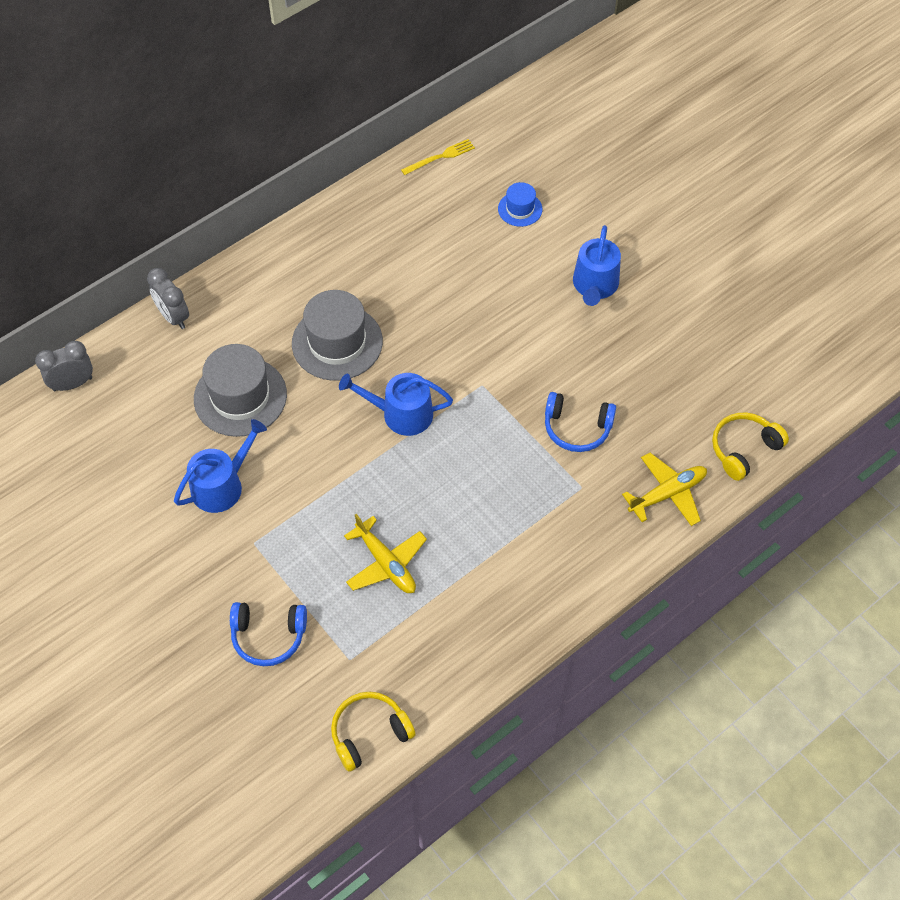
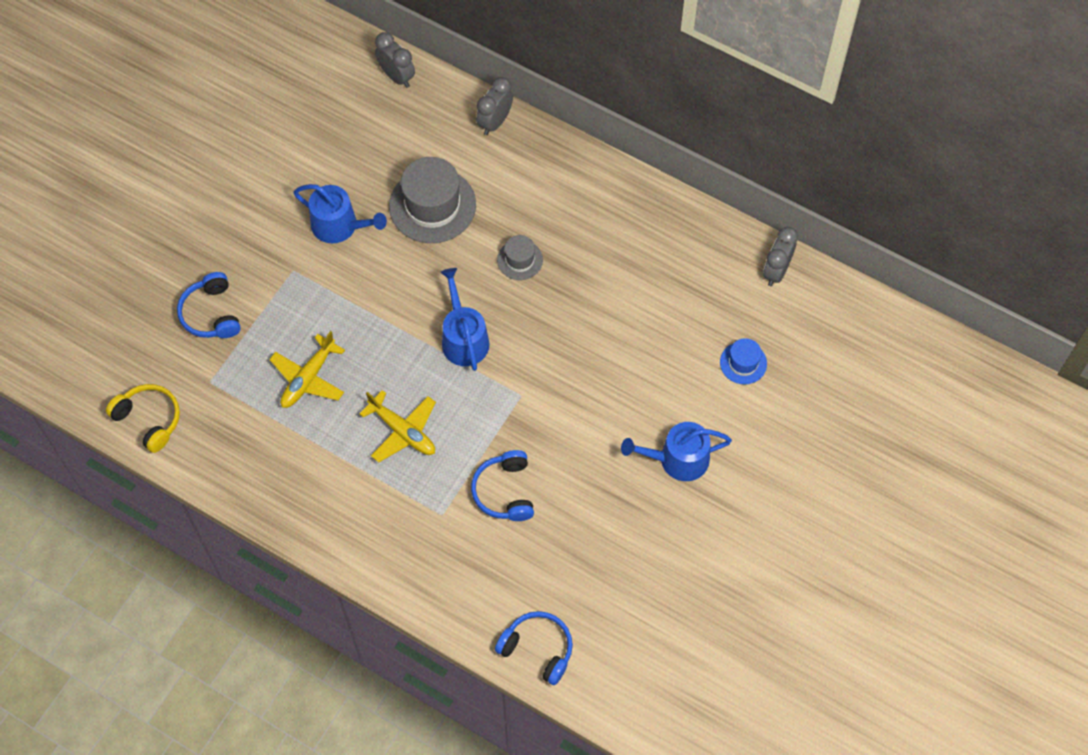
camera: 70 degrees right, 5 degrees up
grey hat [292,290,383,381] -> grey hat [497,235,543,280], size x0.52
yellow fork [401,139,475,175] -> grey clock [763,227,798,286]
yellow plane [622,453,707,526] -> yellow plane moved to [359,390,436,463]
yellow headphones [712,413,789,481] -> blue headphones [495,611,573,685]

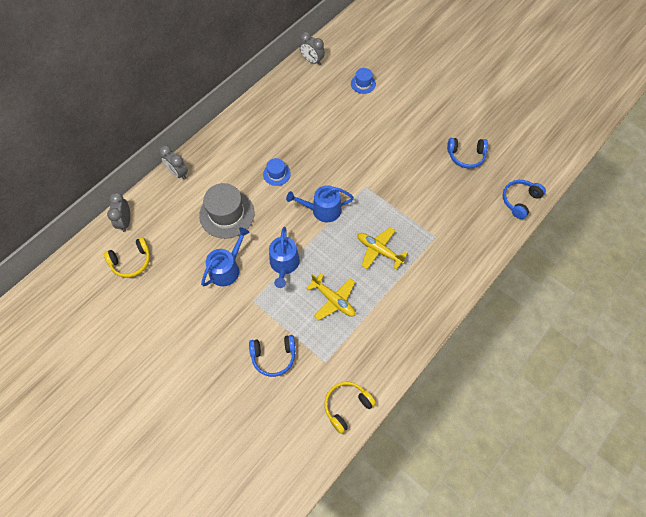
camera: 80 degrees left, 0 degrees up
yellow plane [359,390,436,463] -> yellow plane turned 105 degrees counterclockwise [357,227,408,270]
grey clock [375,32,415,88] -> grey clock turned 60 degrees counterclockwise [107,192,130,232]
blue headphones [471,450,534,521] -> blue headphones moved to [447,138,488,168]
grey hat [497,235,543,280] -> blue hat [263,158,291,186]
blue watering can [621,422,732,481] -> blue watering can moved to [269,227,300,288]
none -> yellow headphones [104,237,150,278]

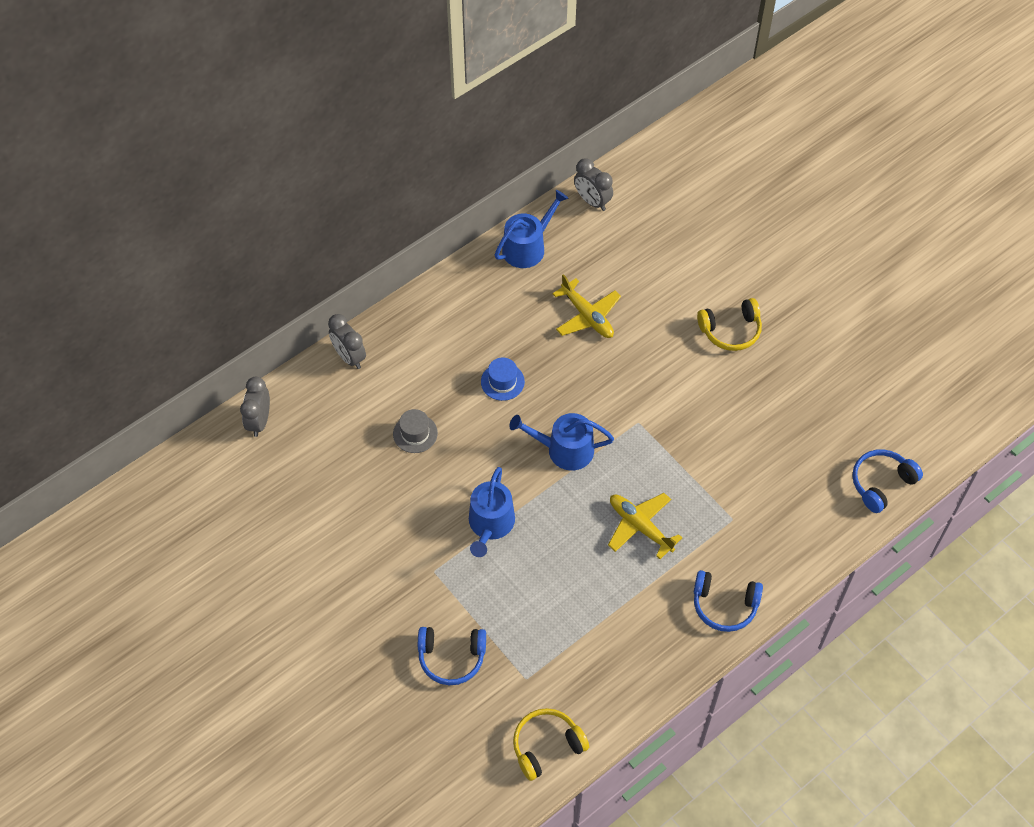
camera: 10 degrees right, 5 degrees down
yellow headphones [104,237,150,278] -> yellow headphones moved to [697,298,762,351]
grey hat [199,183,254,239] -> grey hat [393,409,438,453], size x0.52
blue watering can [201,227,250,286] -> blue watering can moved to [494,190,569,268]
yellow plane [307,274,355,320] -> yellow plane moved to [552,274,621,338]
blue hat [351,68,376,94] -> none
blue headphones [447,138,488,168] -> blue headphones moved to [694,570,763,632]

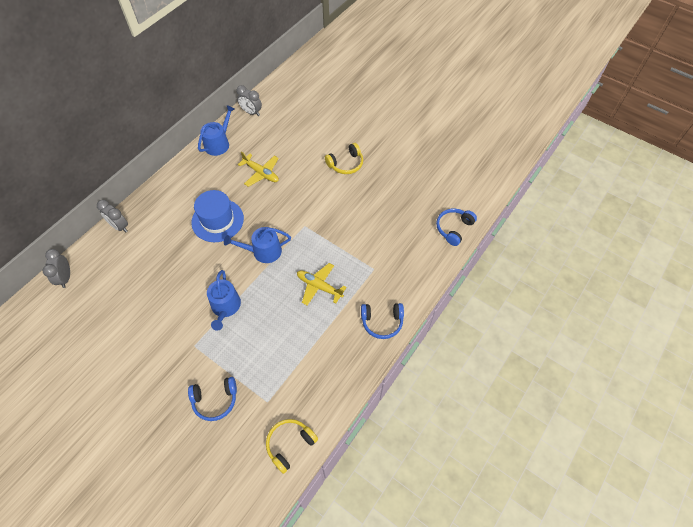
camera: 15 degrees left, 0 degrees up
grey hat [393,409,438,453] -> none
blue hat [481,357,525,401] -> blue hat [191,190,244,242], size x1.93

